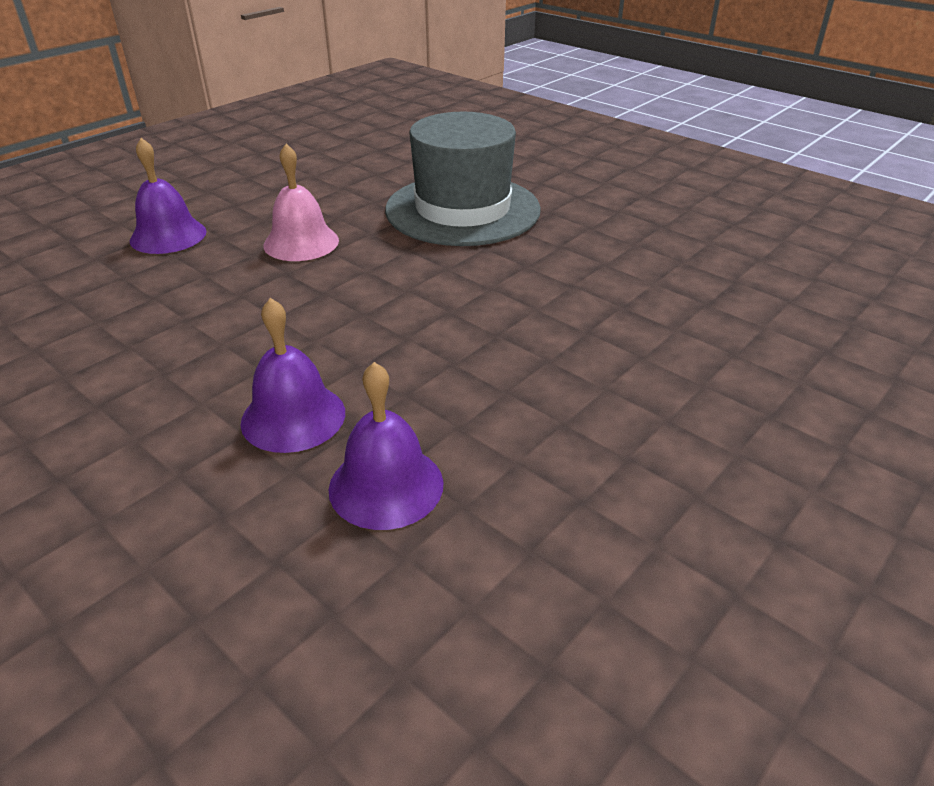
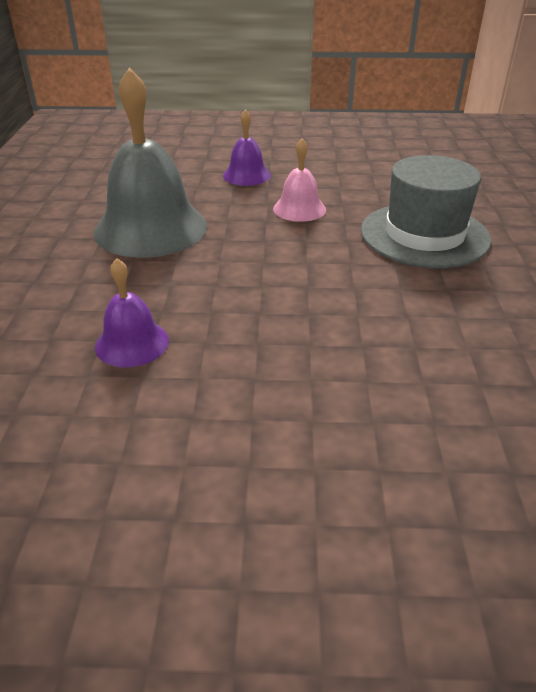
camera: 50 degrees right, 0 degrees up
purple bell [241,298,345,453] -> none
none -> grey bell [94,67,207,258]

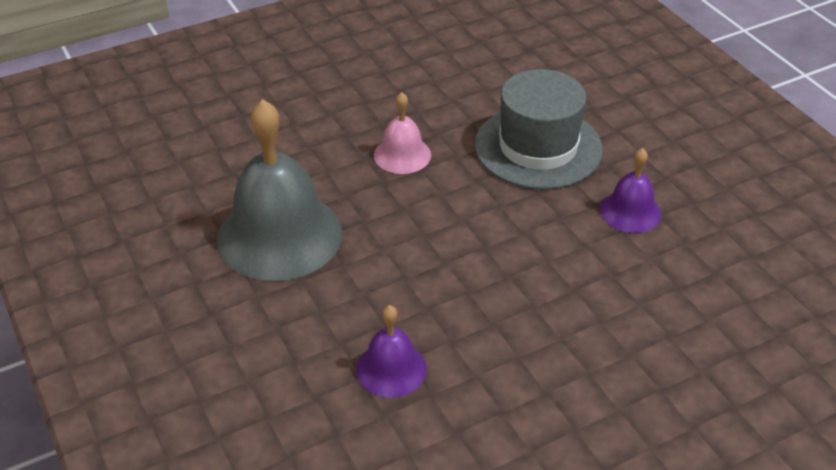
camera: 30 degrees left, 5 degrees up
purple bell [223,109,271,186] -> purple bell moved to [600,148,661,233]

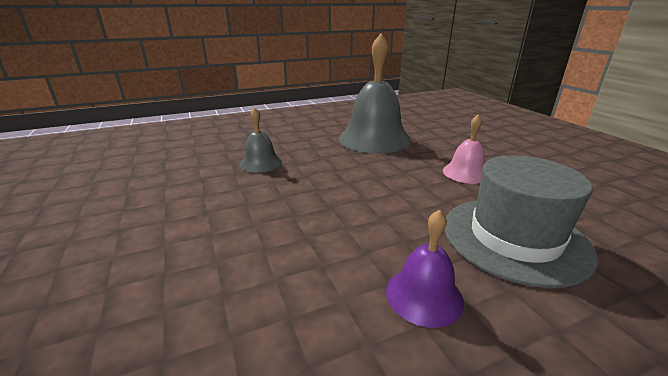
camera: 95 degrees right, 15 degrees down
purple bell [356,305,427,398] -> grey bell [239,107,282,173]

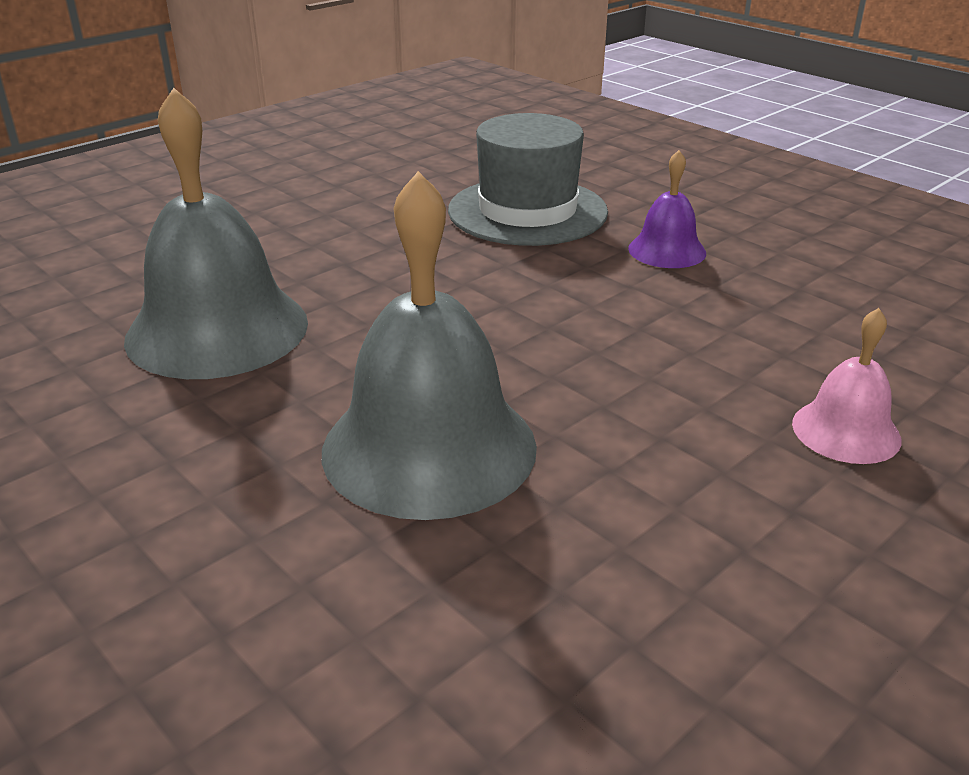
camera: 110 degrees left, 5 degrees up
grey bell [239,107,282,173] -> grey bell [322,171,537,520], size x2.00
pink bell [443,115,485,184] -> pink bell moved to [792,308,902,464]

